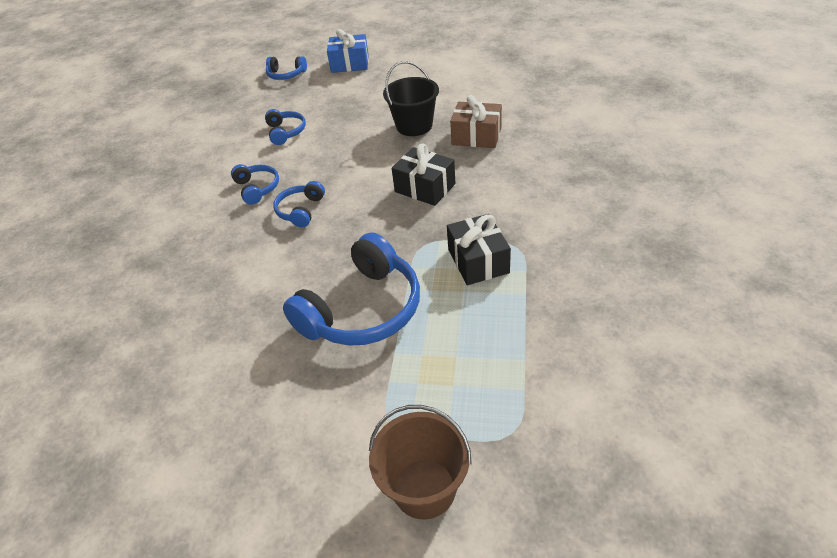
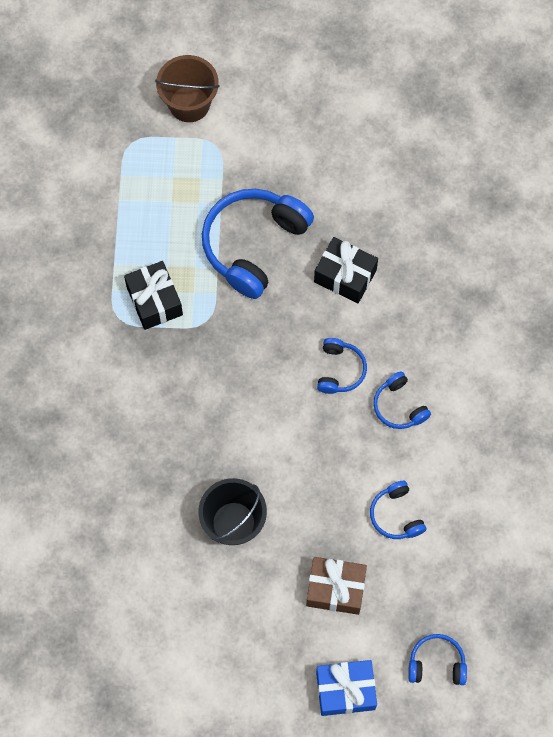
camera: 170 degrees right, 25 degrees up
black gift [392,143,455,206] -> black gift moved to [314,237,378,303]
brown gift [450,95,502,148] -> brown gift moved to [306,557,367,615]

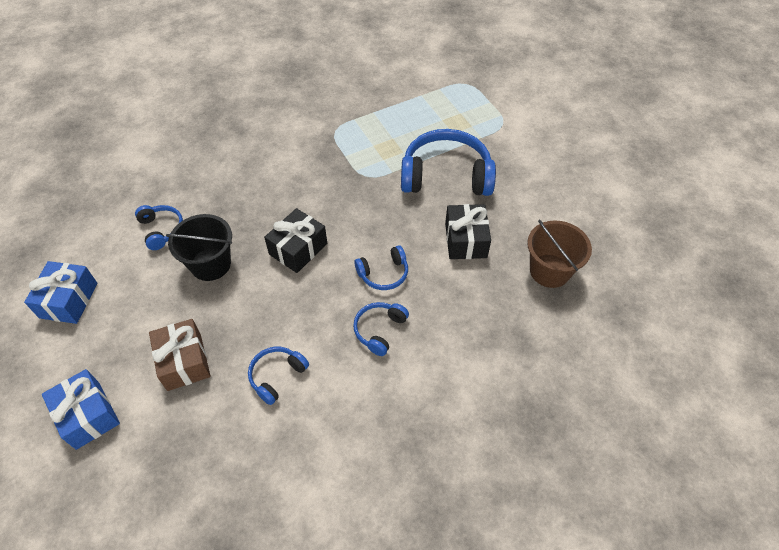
camera: 60 degrees right, 15 degrees down
black gift [124,261,183,330] -> black gift moved to [264,208,327,273]
brown bucket [155,55,220,122] -> brown bucket moved to [527,220,592,288]
blue headphones [408,634,467,685] -> blue headphones moved to [135,205,183,250]
none -> blue gift [24,261,98,324]

